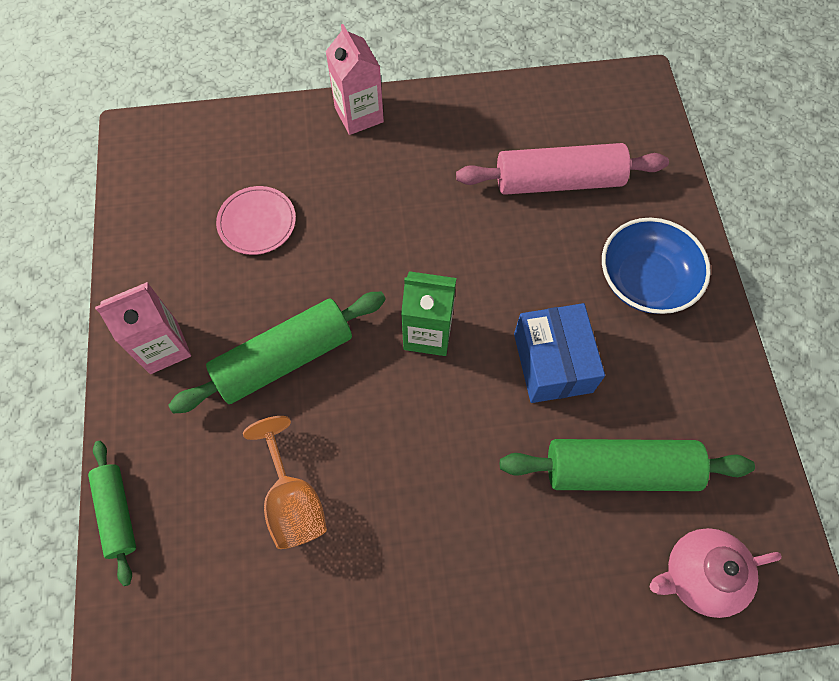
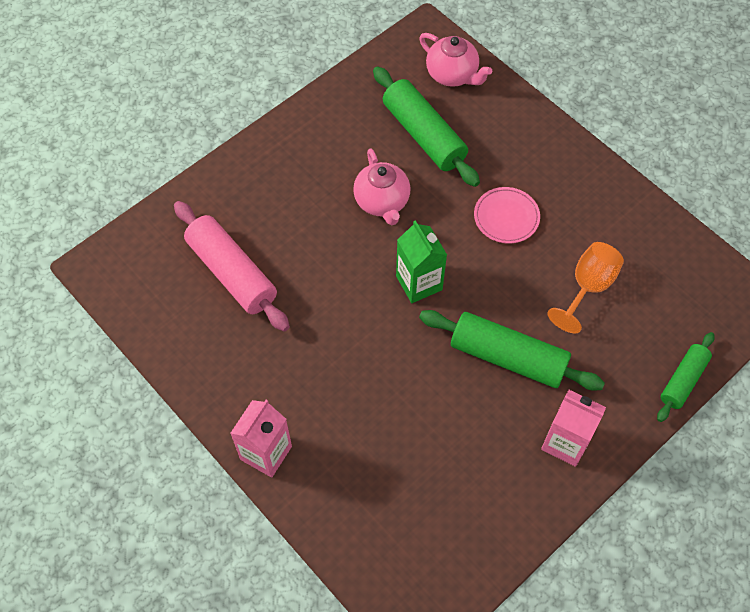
camera: 125 degrees left, 5 degrees down
pink plate [216,186,296,255] -> pink plate moved to [474,187,540,243]
blue box [514,303,605,403] -> pink teapot [353,148,410,225]
blue bowl [602,218,711,314] -> none

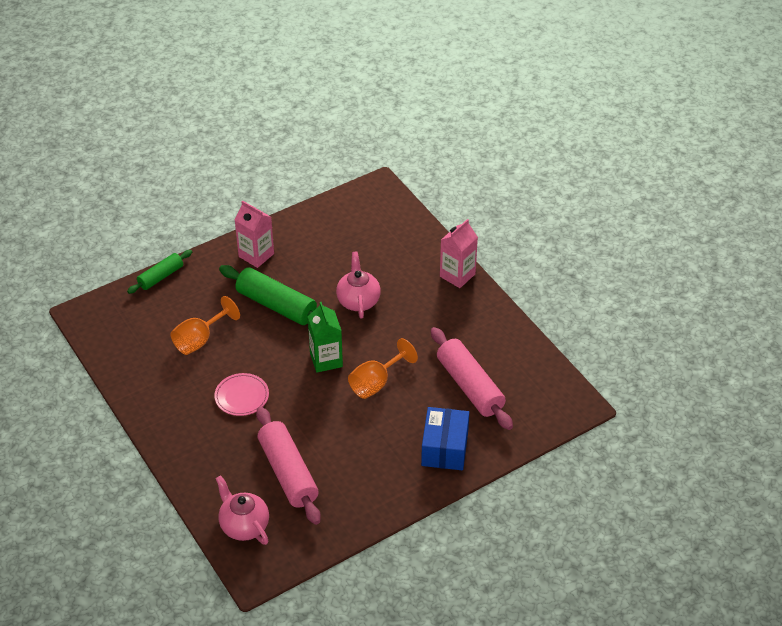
camera: 170 degrees left, 15 degrees down
pink teapot [353,148,410,225] -> pink teapot moved to [336,252,381,318]
green rolling pin [373,66,480,187] -> pink rolling pin [256,407,321,525]
none -> orange goblet [348,338,418,399]
none -> blue box [421,407,469,470]

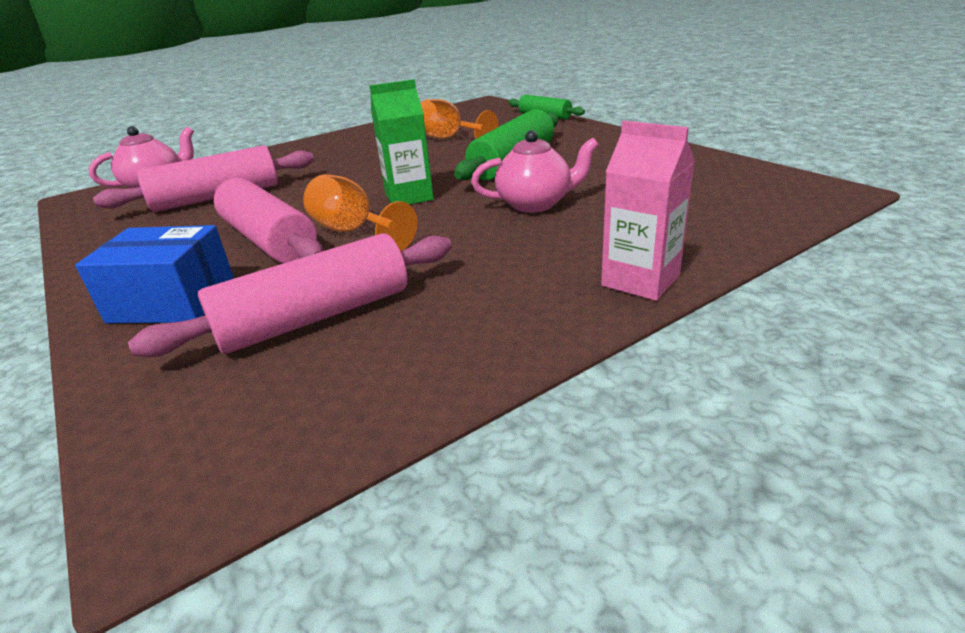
camera: 90 degrees right, 15 degrees down
pink plate [214,373,269,416] -> none
pink carton [235,200,274,268] -> none
none -> pink rolling pin [214,178,323,263]

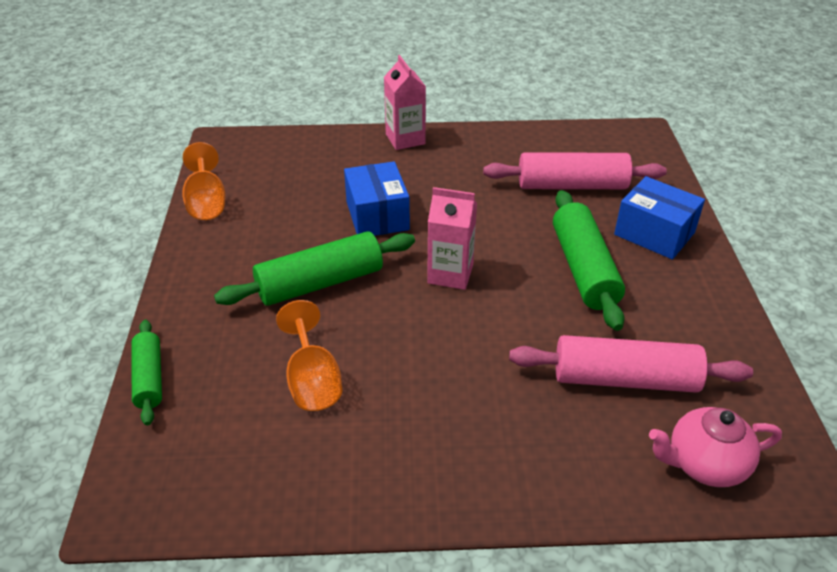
camera: 150 degrees left, 10 degrees up
pink rolling pin [214,178,323,263] -> green rolling pin [553,190,625,331]
orange goblet [303,174,417,251] -> orange goblet moved to [182,142,225,220]
green carton [369,79,434,204] -> pink carton [427,187,477,290]
pink teapot [471,130,599,213] -> blue box [344,161,410,236]

